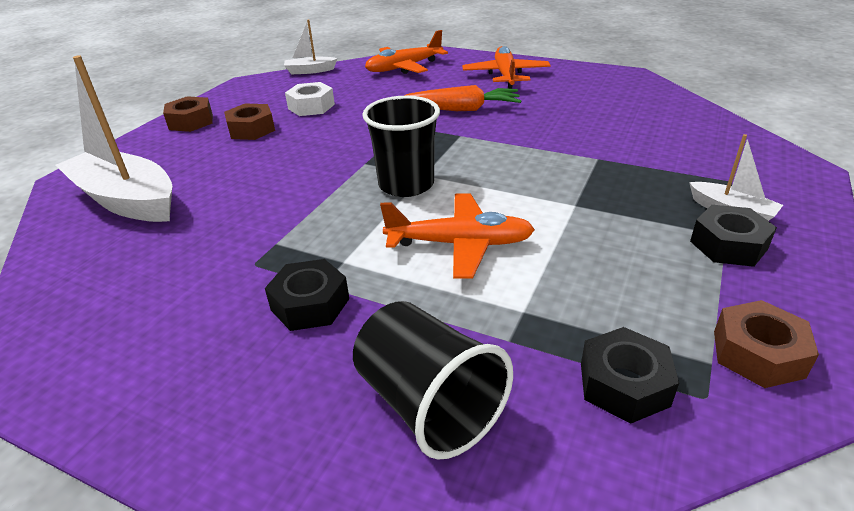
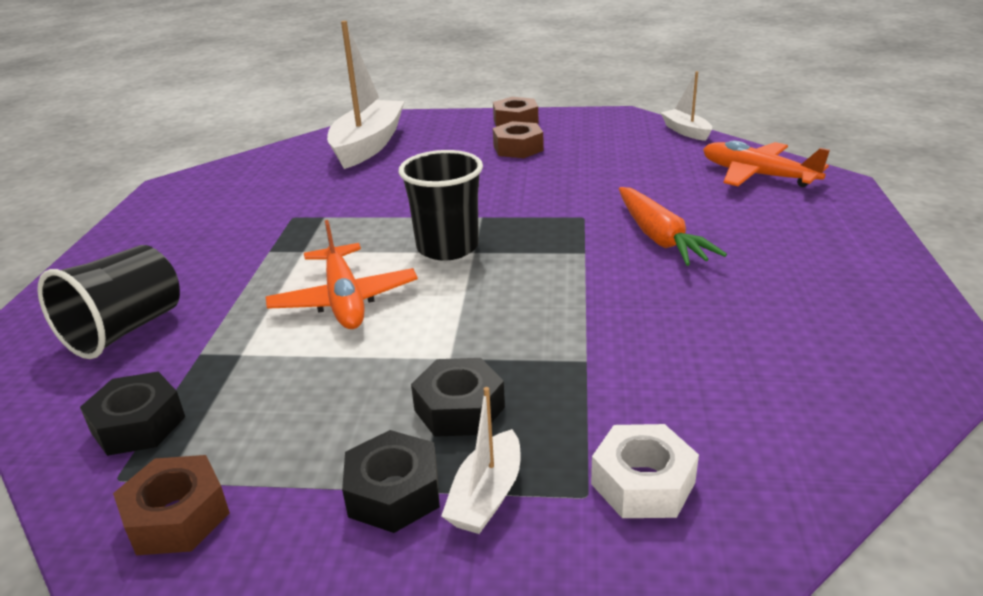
camera: 70 degrees right, 5 degrees down
black nut [265,259,349,331] -> black nut moved to [411,358,505,437]
white nut [285,82,335,116] -> white nut moved to [591,424,699,518]
orange plane [462,46,551,89] -> none

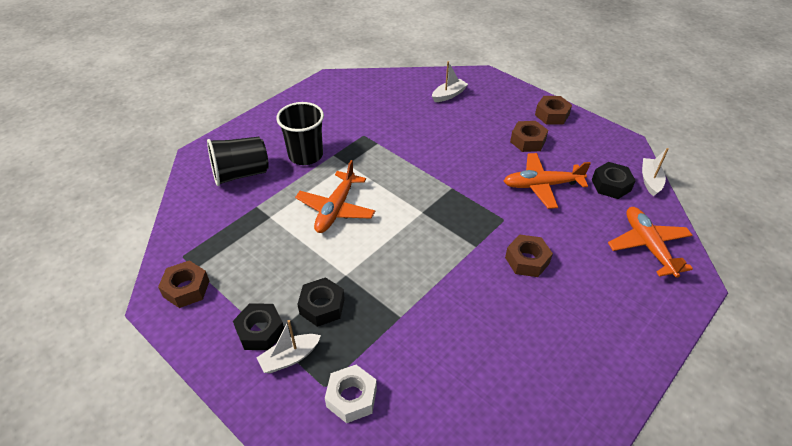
camera: 35 degrees right, 15 degrees up
black nut [80,371,185,456] -> black nut moved to [592,162,636,199]
white boat [327,21,405,169] -> white boat [432,61,468,102], size x0.49
black cup [399,150,483,261] -> black cup moved to [276,102,324,165]
orange carrot [619,187,727,266] -> brown nut [505,234,553,277]
none -> orange plane [504,153,591,209]

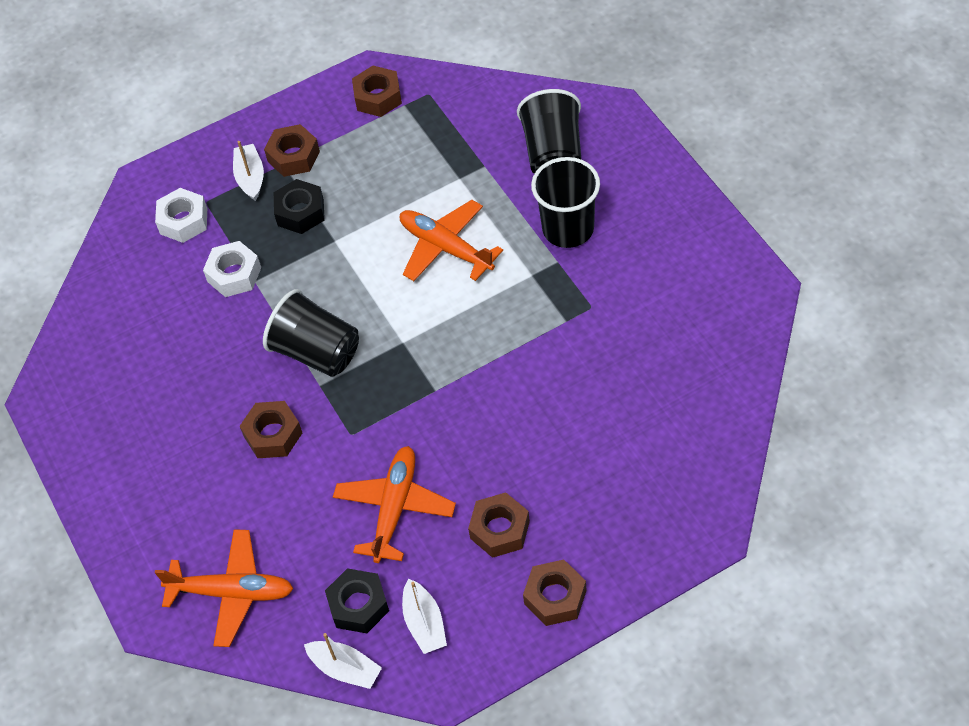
camera: 115 degrees right, 10 degrees up
black nut [233,303,284,350] -> brown nut [264,124,320,177]
white boat [432,61,468,102] -> white boat moved to [402,579,447,654]
none -> white nut [203,241,261,297]
none -> black cup [263,289,359,377]

